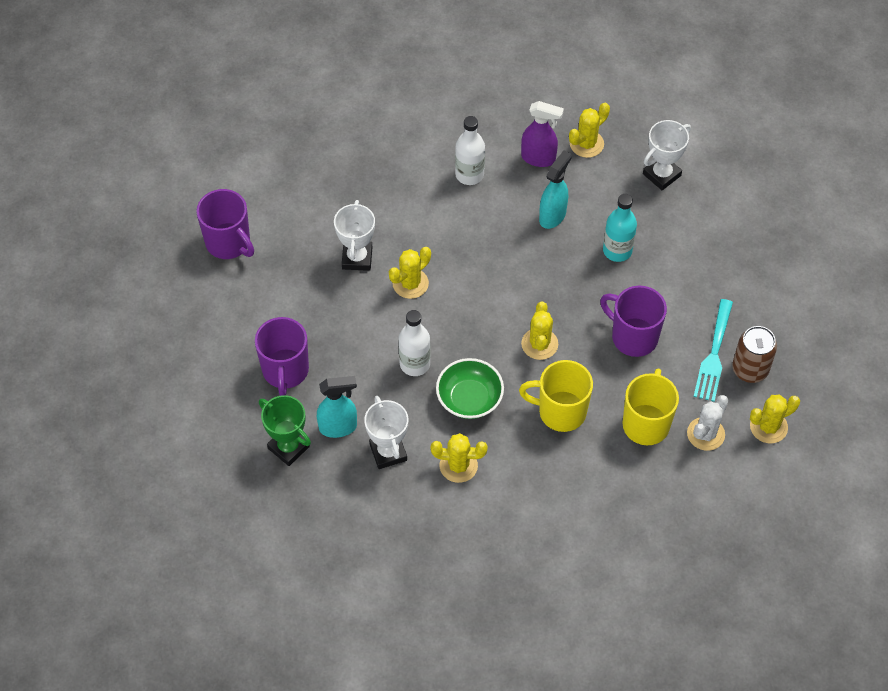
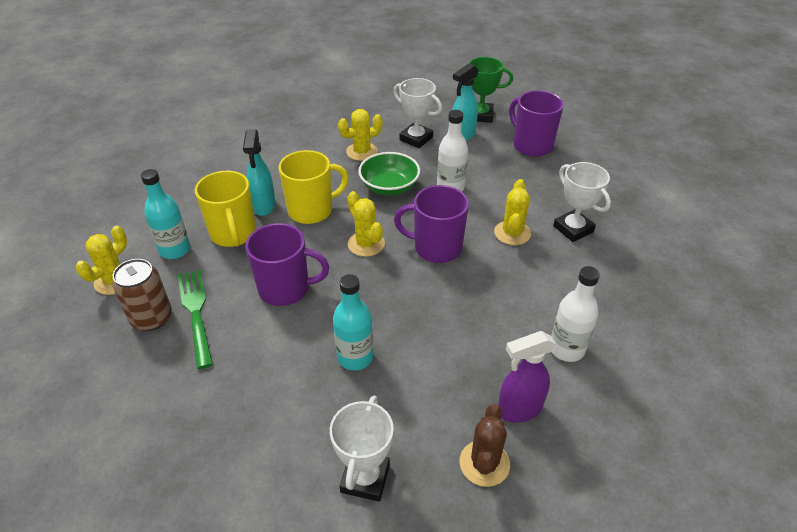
camera: 145 degrees right, 15 degrees down
purple mug [196,189,254,259] -> purple mug moved to [394,185,469,263]
turquoise spray bottle [539,151,572,229] -> turquoise spray bottle moved to [243,129,276,216]
yellow cactus [569,103,610,158] -> brown cactus [460,404,510,487]
white cactus [687,395,729,451] -> turquoise bottle [141,169,190,259]
turquoise fork [693,299,733,402] -> green fork [178,270,213,369]

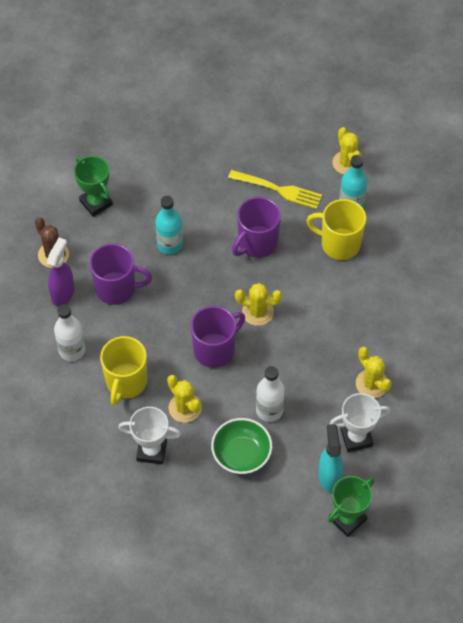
camera: 130 degrees right, 15 degrees up
brown can [112,259,172,331] -> none
green fork [178,270,213,369] -> yellow fork [228,170,322,209]
turquoise spray bottle [243,129,276,216] -> none
yellow mug [278,150,349,224] -> yellow mug moved to [100,336,147,406]
white trophy [330,396,394,502] -> green trophy [74,156,113,217]
yellow cactus [338,109,383,161] -> yellow cactus turned 45 degrees counterclockwise [356,347,392,398]
green bowl [358,152,420,195] -> green bowl moved to [211,418,272,474]
purple mug [509,91,564,157] -> purple mug moved to [89,243,152,305]

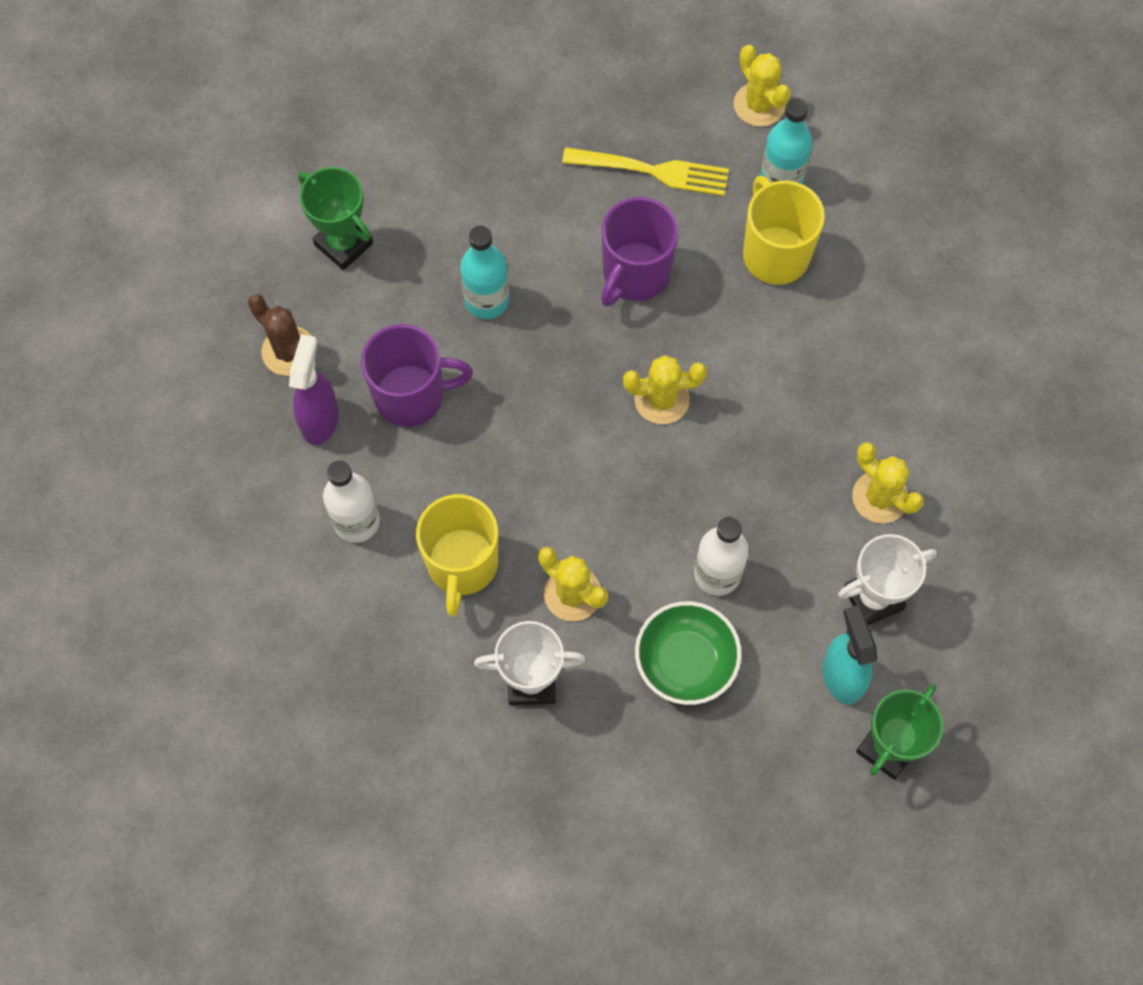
camera: 10 degrees left, 10 degrees up
purple mug [191,306,245,368] -> none
yellow mug [306,199,366,260] -> yellow mug turned 60 degrees clockwise [743,176,825,285]

